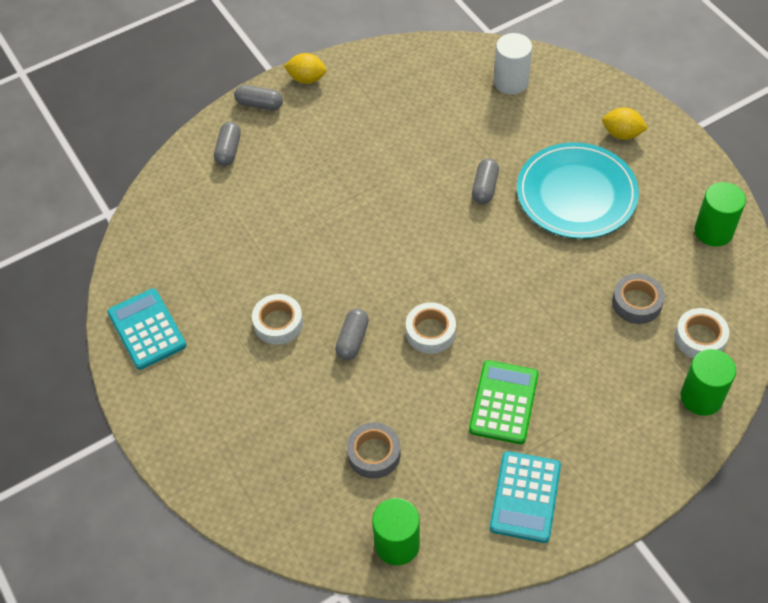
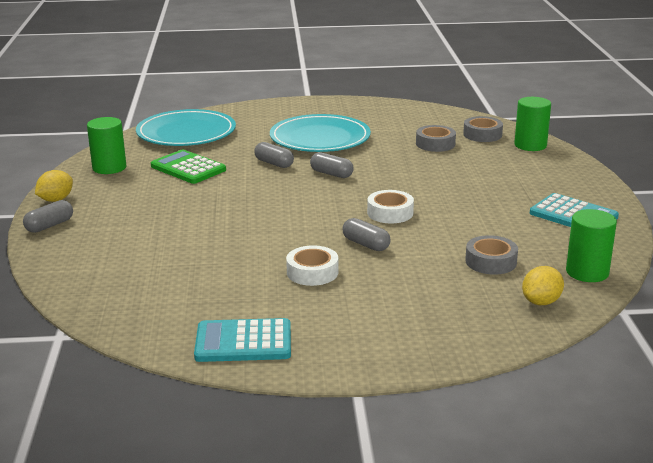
camera: 65 degrees left, 30 degrees down
grey capsule [214,122,241,166] -> grey capsule moved to [310,152,354,178]
green calculator [469,360,539,444] -> green calculator moved to [151,150,226,184]
white cylinder [494,33,532,94] -> turquoise plate [136,109,236,146]
yellow lemon [602,107,648,140] -> yellow lemon moved to [522,266,564,305]
white tape [675,308,729,358] -> grey tape [463,116,503,142]
green cylinder [695,182,746,247] -> green cylinder moved to [87,117,126,174]

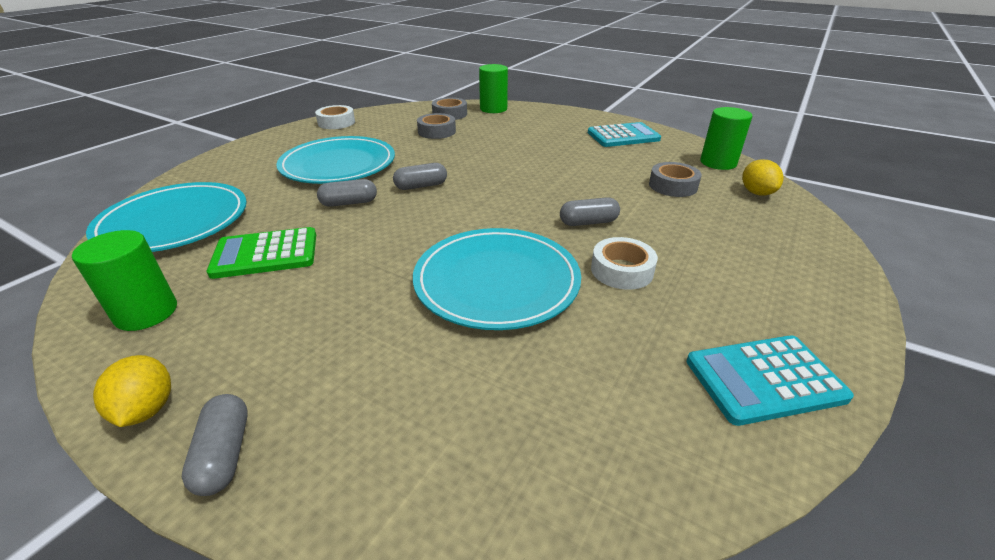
camera: 55 degrees left, 10 degrees up
turquoise calculator [194,318,291,362] -> turquoise calculator turned 45 degrees clockwise [686,336,854,426]
white tape [367,190,414,223] -> white tape moved to [315,105,355,129]
none -> turquoise plate [413,228,581,330]

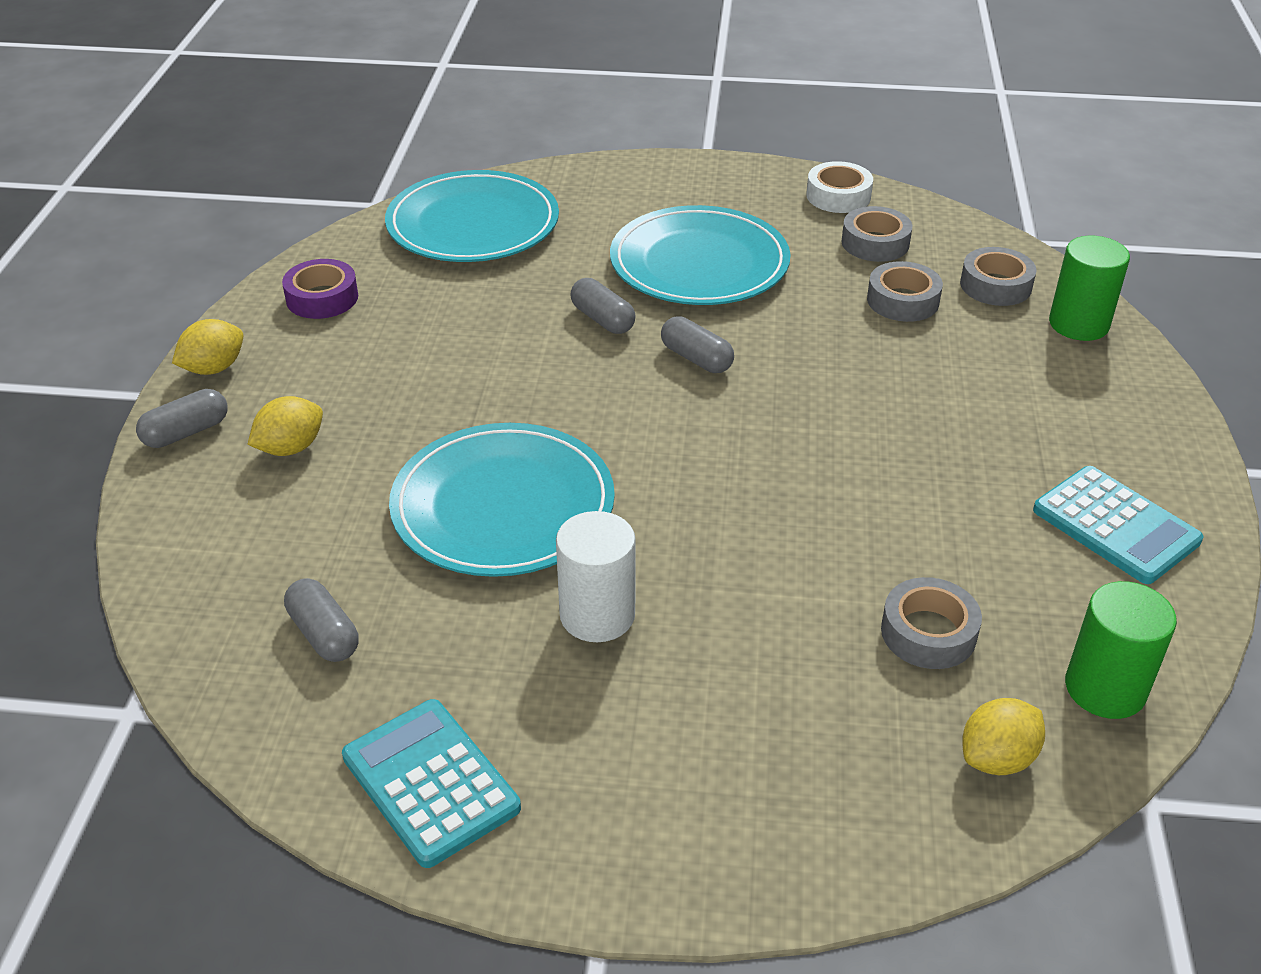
camera: 65 degrees right, 5 degrees up
green cylinder [72,230,177,331] -> purple tape [282,259,358,319]
green calculator [207,227,316,279] -> none
grey capsule [560,197,620,226] -> grey capsule moved to [284,578,358,662]
white tape [591,237,658,290] -> white cylinder [556,511,636,642]
none -> yellow lemon [247,396,323,456]
none -> grey tape [841,206,912,262]

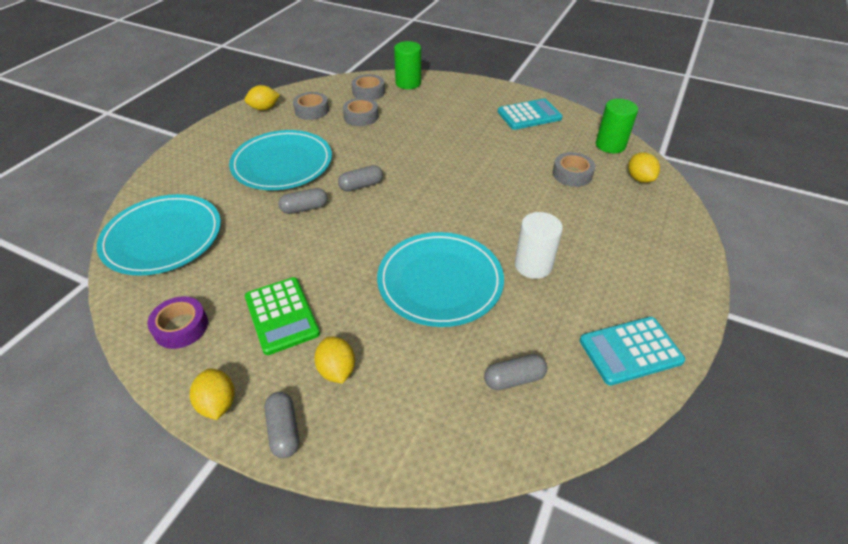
camera: 70 degrees left, 5 degrees up
white tape [806,161,873,213] -> yellow lemon [245,85,280,111]
none -> green calculator [245,277,320,355]

